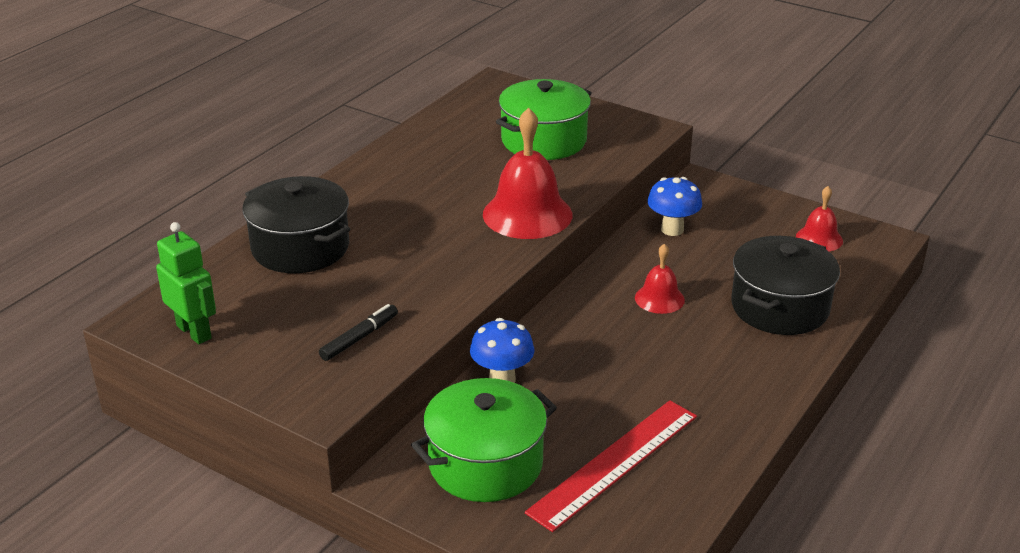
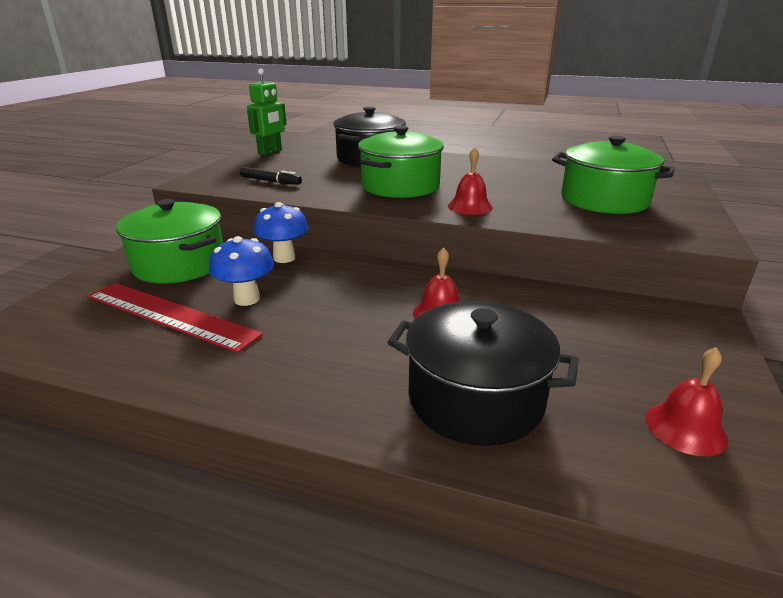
camera: 75 degrees right, 5 degrees down
red bell [483,107,572,239] -> red bell [448,147,493,215], size x0.54
blue mushroom [647,177,702,236] -> blue mushroom moved to [209,236,274,306]
none -> green pot [358,126,444,198]

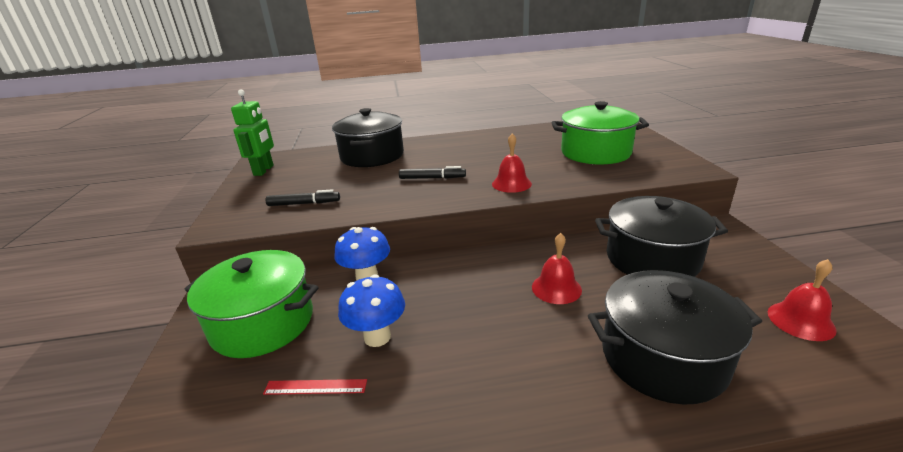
camera: 25 degrees left, 0 degrees up
red ruler [88,283,263,353] -> red ruler [263,379,367,395], size x0.43
green pot [358,126,444,198] -> black marker [399,166,466,179]
none -> black pot [595,196,728,277]

